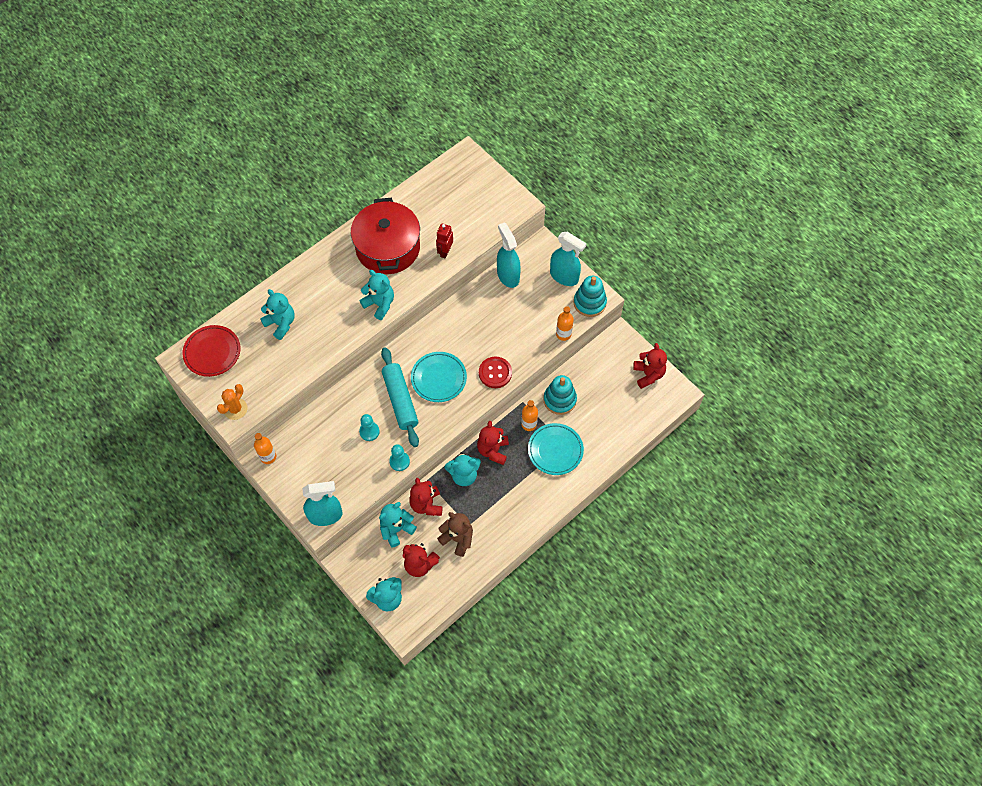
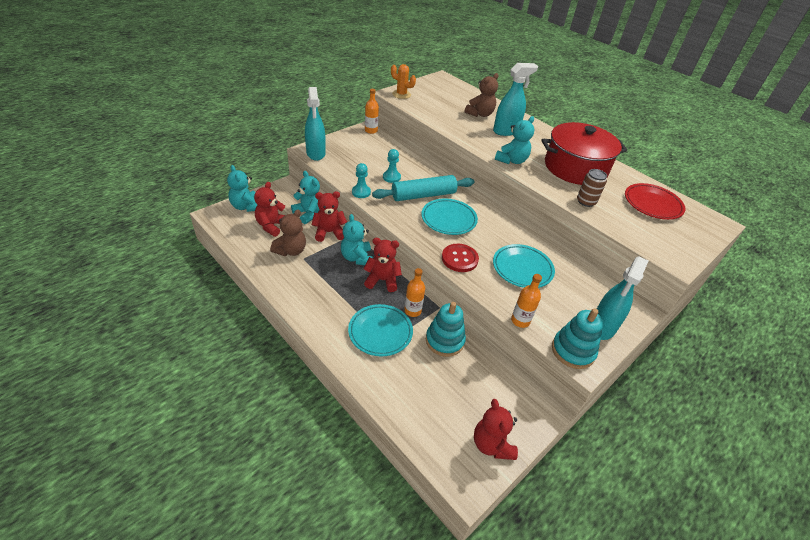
camera: 85 degrees right, 20 degrees down
red plate [182,325,240,377] -> red plate moved to [625,183,685,220]
turquoise teddy bear [260,289,295,340] -> brown teddy bear [465,73,499,117]
red robot [436,223,453,259] -> brown can [577,169,607,207]
turquoise spray bottle [497,222,521,288] -> turquoise spray bottle moved to [493,63,538,136]
red teddy bear [633,343,667,389] -> red teddy bear turned 90 degrees clockwise [474,399,518,460]
none -> turquoise plate [493,244,555,288]

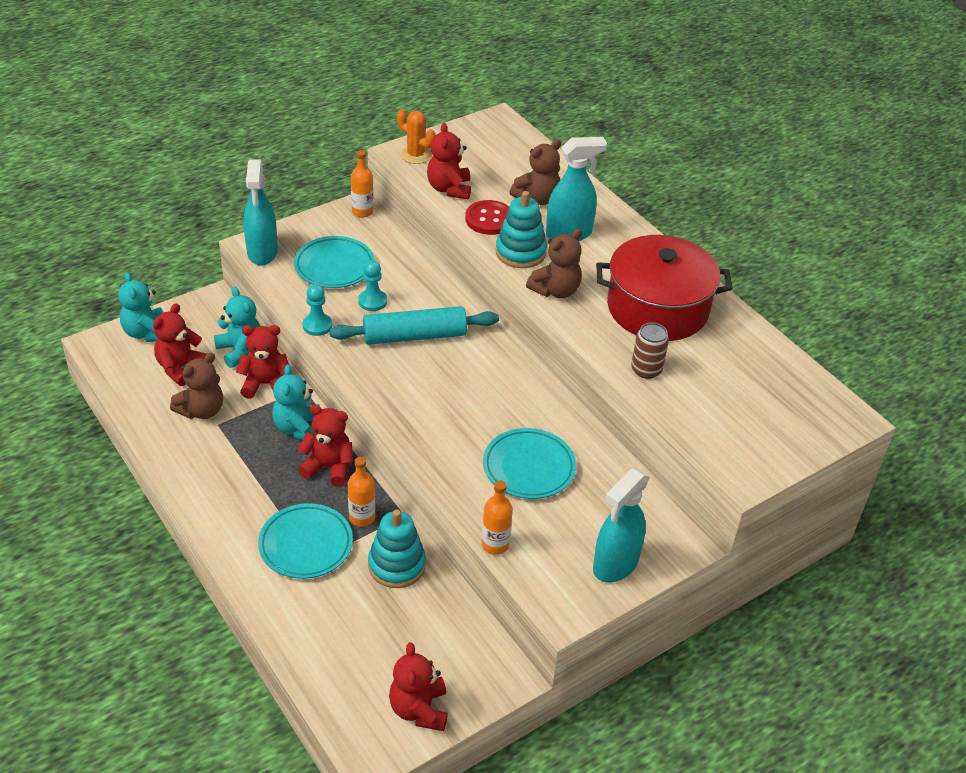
camera: 10 degrees right, 0 degrees up
turquoise plate [421,199,478,235] -> turquoise plate moved to [294,236,375,288]
red button [442,244,479,272] -> red button moved to [465,200,509,235]
turquoise teddy bear [495,116,534,164] -> brown teddy bear [526,229,582,298]
turquoise stacking toy [552,308,603,369] -> turquoise stacking toy moved to [496,191,547,268]
red plate [625,183,685,220] -> none
none -> red teddy bear [427,123,471,200]

